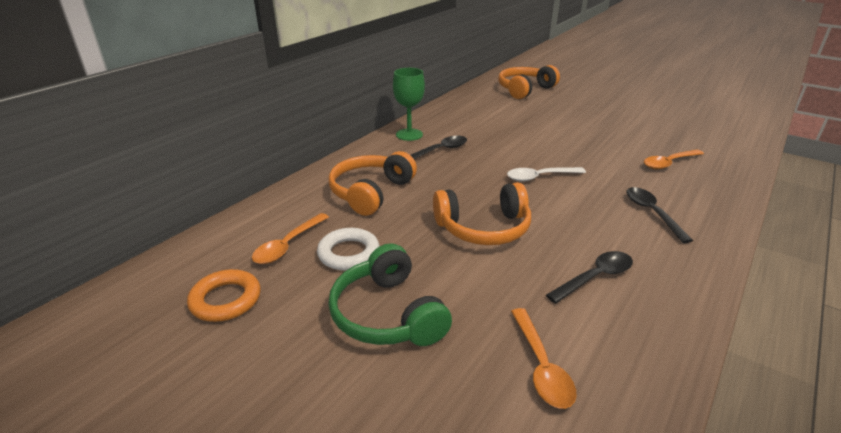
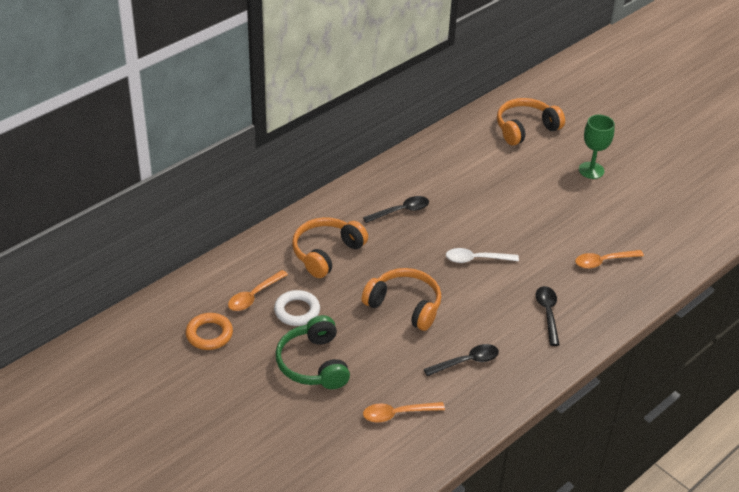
camera: 10 degrees right, 10 degrees up
green goblet [393,68,425,141] -> green goblet moved to [579,115,615,179]
orange headphones [433,182,531,245] -> orange headphones turned 150 degrees counterclockwise [361,268,441,331]
orange spoon [511,308,577,409] -> orange spoon turned 75 degrees clockwise [363,402,445,423]

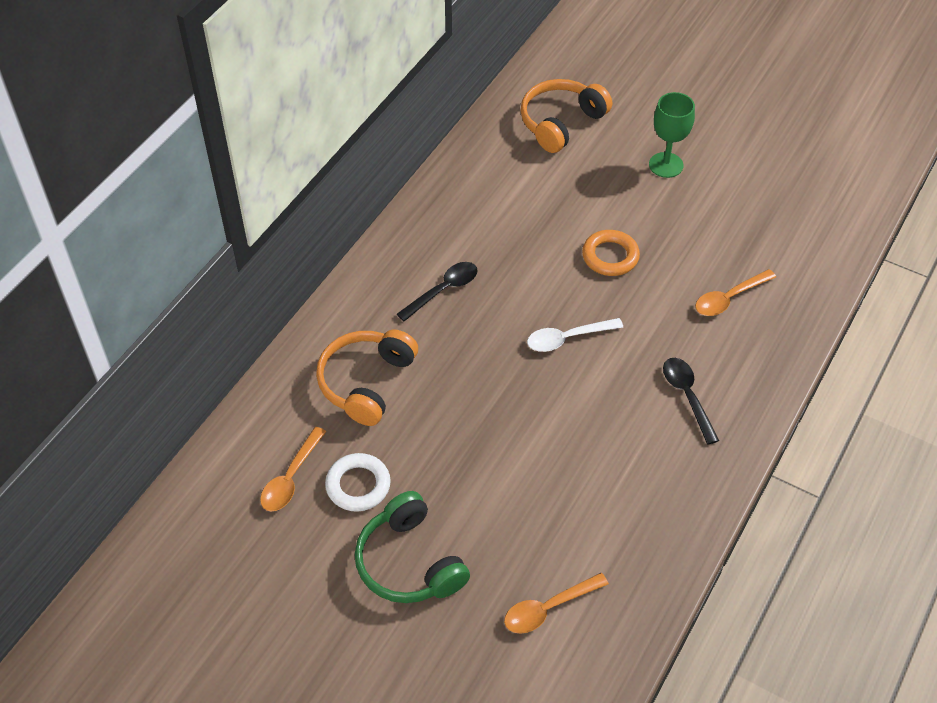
camera: 15 degrees left, 10 degrees up
orange ring [186,313,233,350] -> orange ring moved to [582,230,640,276]
orange headphones [361,268,441,331] -> none
black spoon [424,344,499,376] -> none

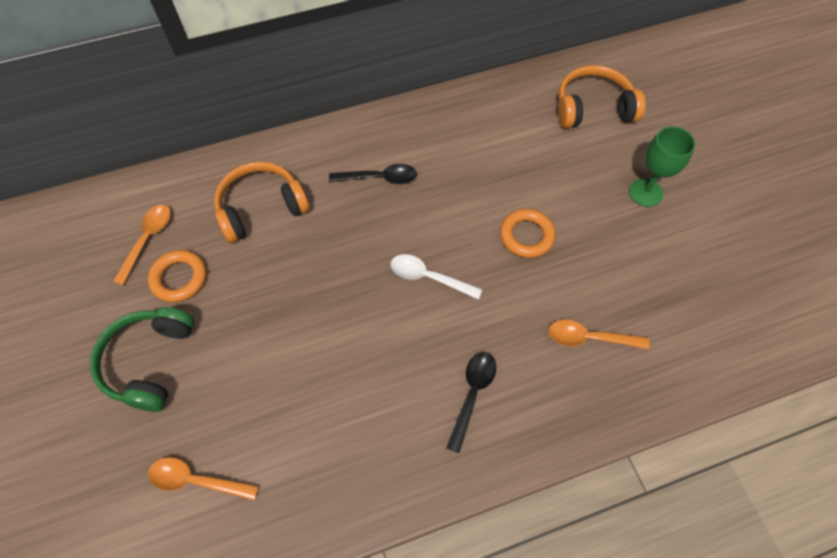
camera: 40 degrees right, 10 degrees up
orange spoon [260,427,326,512] -> orange spoon turned 135 degrees clockwise [113,205,171,285]
white ring [325,453,391,512] -> orange ring [148,250,207,302]

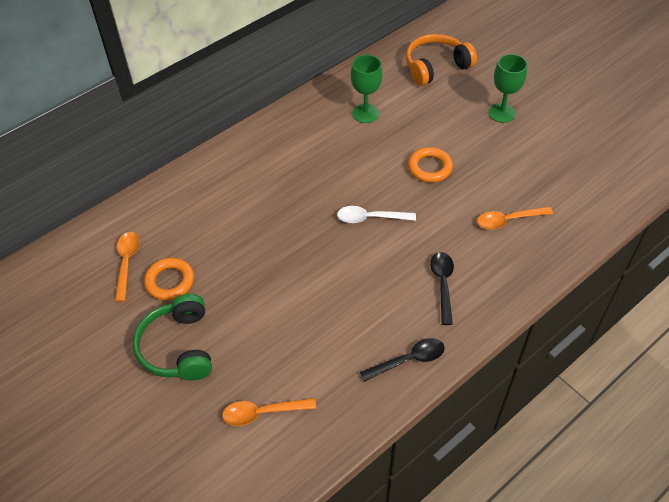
camera: 20 degrees left, 10 degrees down
orange headphones [214,162,310,243] -> none
black spoon [329,164,417,184] -> black spoon moved to [360,338,445,382]
none -> green goblet [351,55,382,123]

